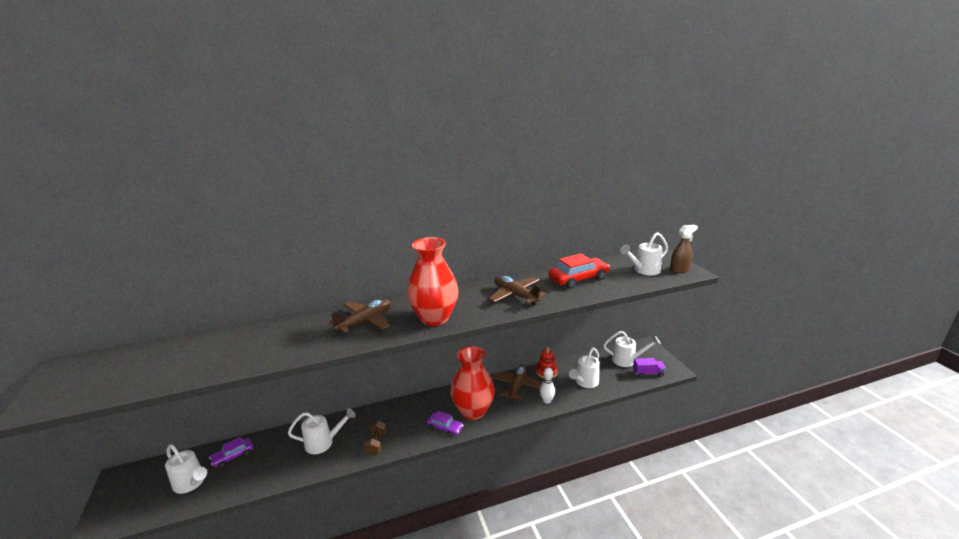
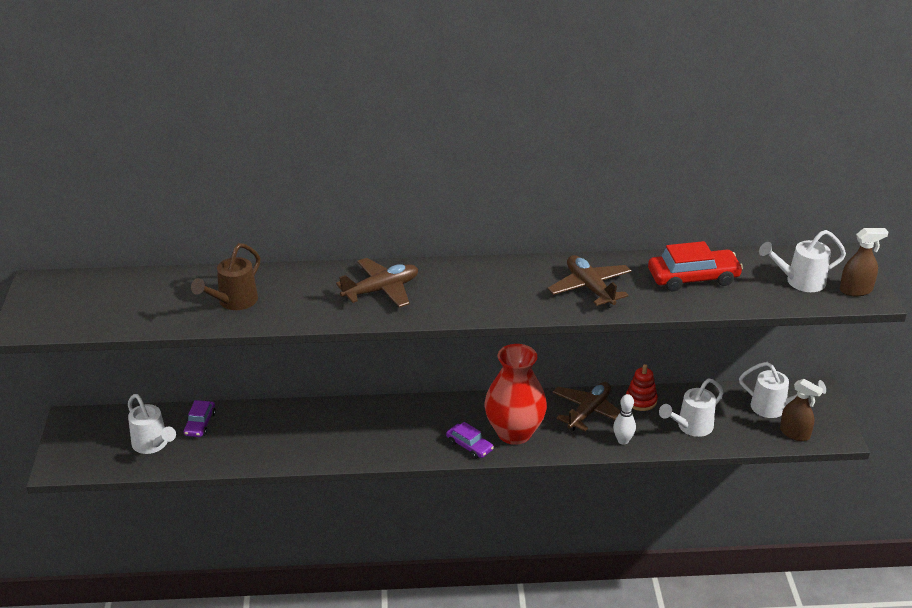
camera: 15 degrees right, 10 degrees up
purple car [209,437,253,468] -> purple car turned 60 degrees counterclockwise [184,400,216,437]
white watering can [288,408,355,454] -> none
brown dumbbell [364,421,387,456] -> none
red vase [406,237,459,326] -> none
purple truck [633,358,666,378] -> brown spray bottle [780,379,823,441]
none -> brown watering can [191,243,260,310]

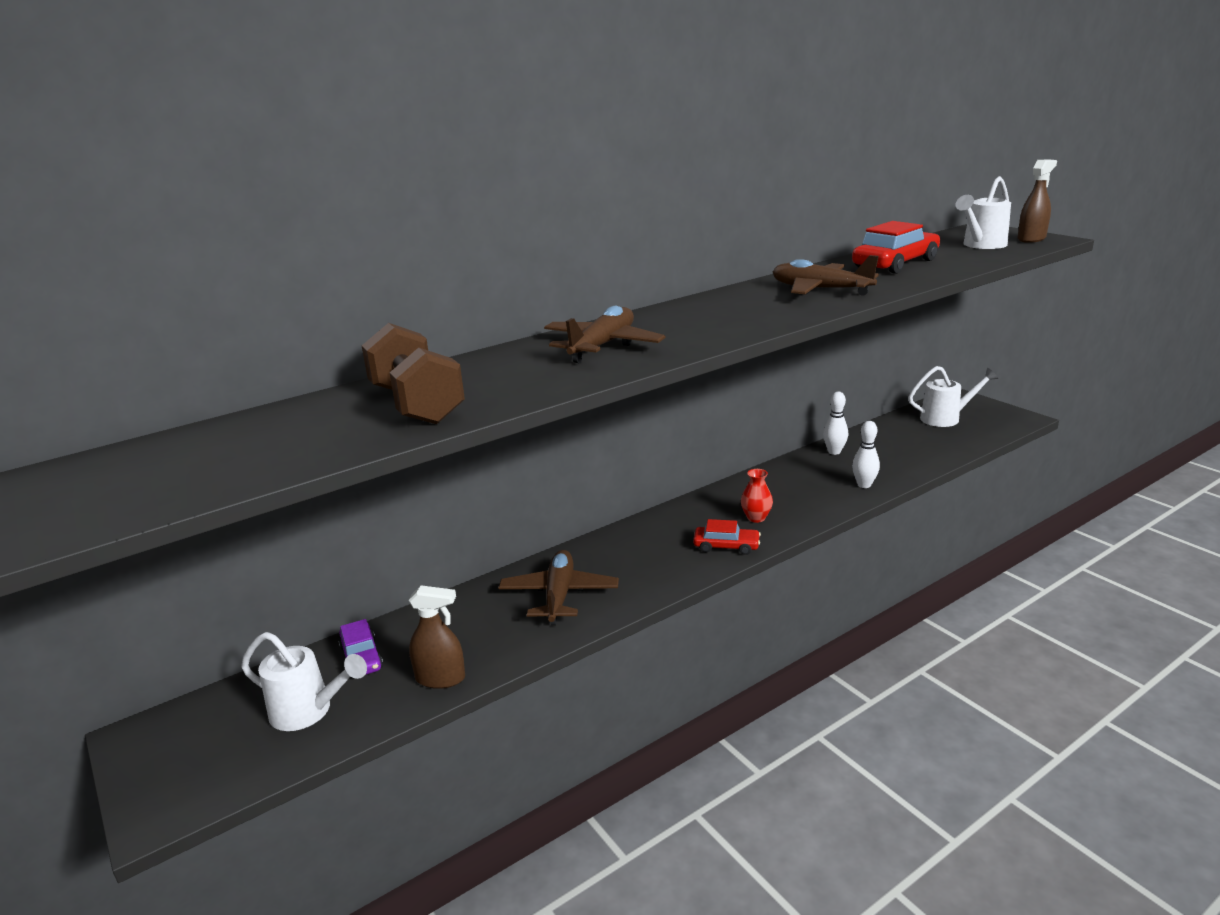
camera: 30 degrees left, 10 degrees down
brown watering can [191,243,260,310] -> brown dumbbell [362,323,465,424]
purple car [446,422,494,459] -> red car [693,519,761,555]
red vase [485,344,547,445] -> red vase [741,469,773,523], size x0.41
brown plane [552,382,620,431] -> brown plane moved to [498,550,619,625]
red stacking toy [626,364,658,411] -> white bowling pin [823,392,848,455]
white watering can [659,378,724,437] -> none
brown spray bottle [780,379,823,441] -> brown spray bottle moved to [409,585,465,689]

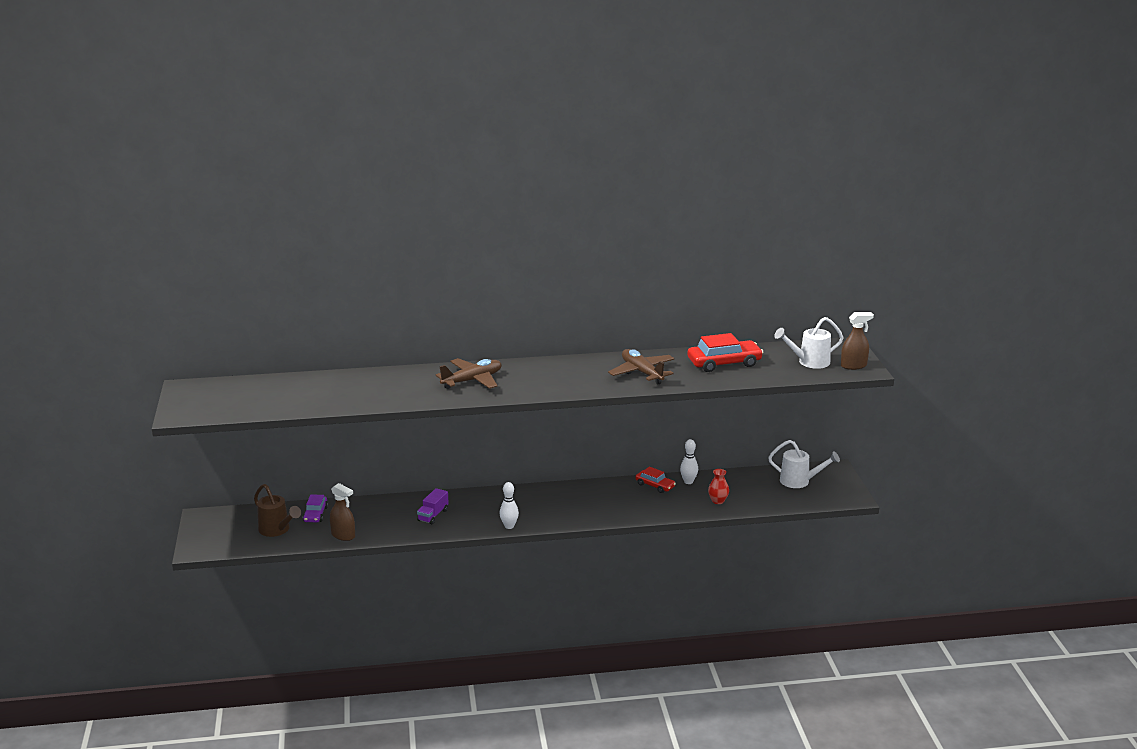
camera: 25 degrees right, 0 degrees up
white watering can [241,632,367,731] -> brown watering can [254,484,301,537]
brown dumbbell [362,323,465,424] -> none
brown plane [498,550,619,625] -> purple truck [417,488,449,524]
red car [693,519,761,555] -> red car moved to [635,467,676,493]
red vase [741,469,773,523] -> red vase moved to [708,469,729,504]
white bowling pin [852,421,880,488] -> white bowling pin moved to [499,482,519,529]

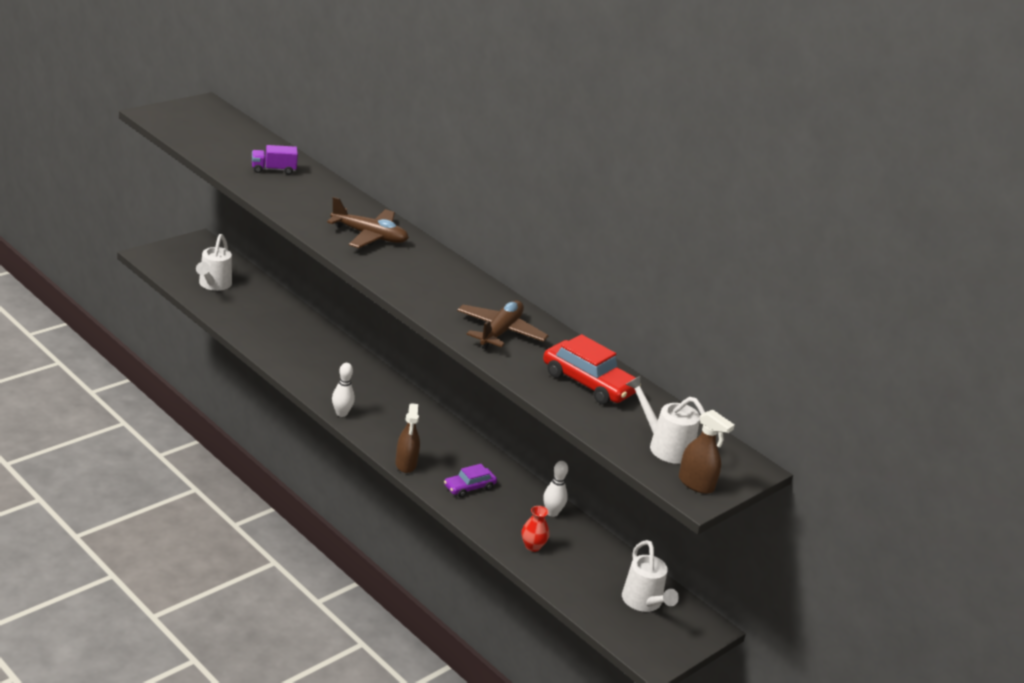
camera: 50 degrees right, 5 degrees up
brown watering can [254,484,301,537] -> white watering can [196,234,232,291]
purple car [303,494,328,522] -> purple car moved to [444,464,497,497]
brown spray bottle [330,483,355,541] -> brown spray bottle moved to [395,403,420,473]
purple truck [417,488,449,524] -> purple truck moved to [252,145,298,175]
red car [635,467,676,493] -> none

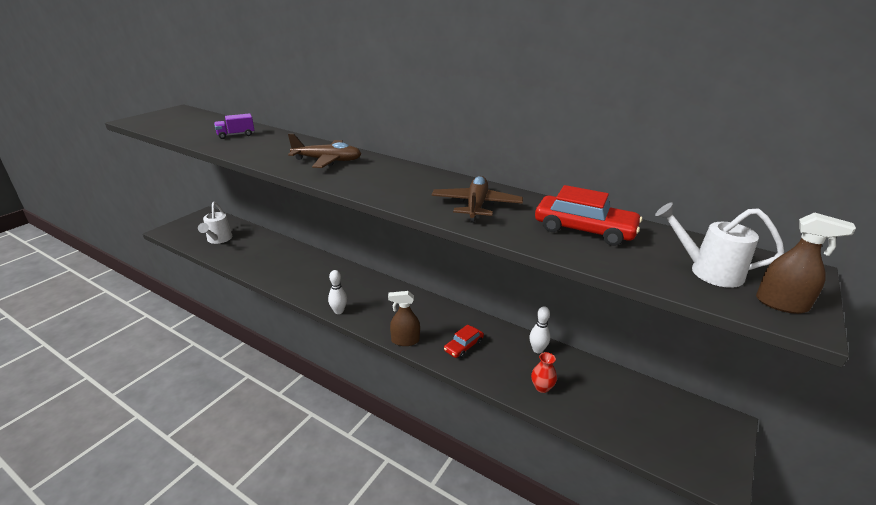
camera: 10 degrees left, 0 degrees up
brown spray bottle [395,403,420,473] -> brown spray bottle turned 105 degrees clockwise [388,291,420,346]
purple car [444,464,497,497] -> red car [444,325,484,358]
white watering can [622,540,679,612] -> none

